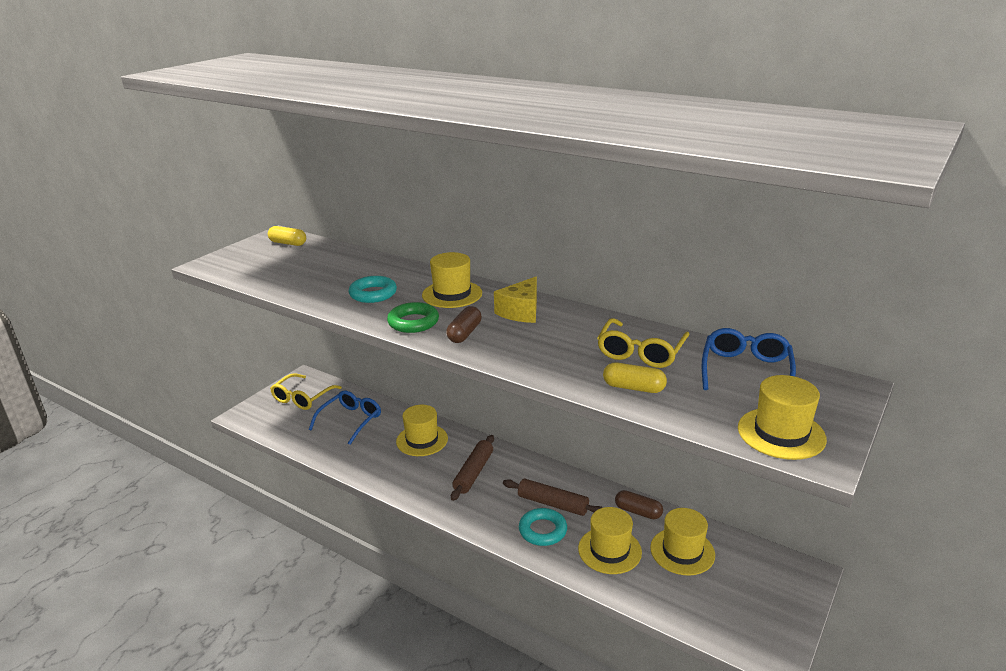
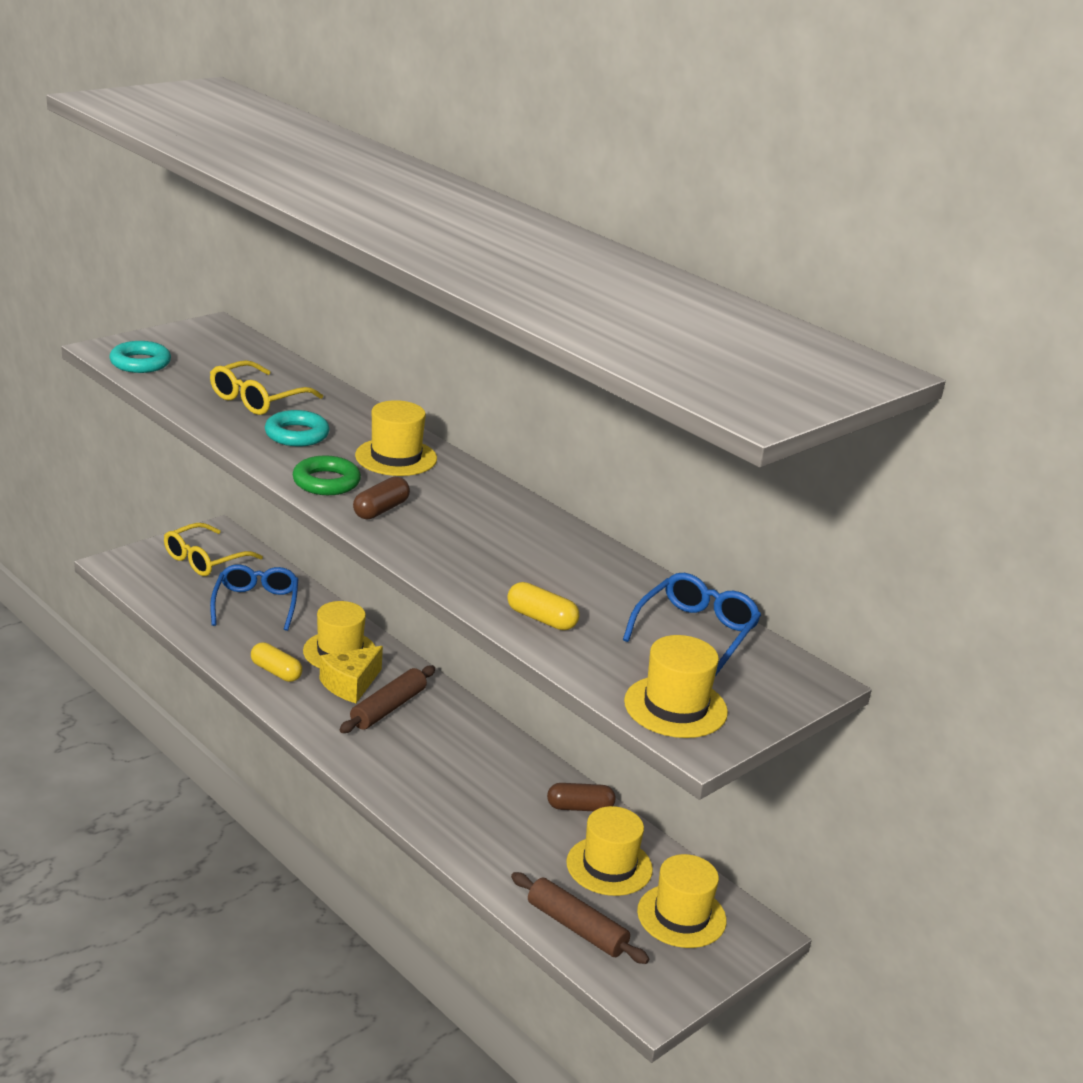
camera: 10 degrees right, 0 degrees up
yellow capsule [268,226,306,246] -> yellow capsule moved to [251,642,302,682]
blue glasses [309,390,381,445] -> blue glasses turned 45 degrees counterclockwise [210,564,298,631]
yellow cheese [494,277,537,323] -> yellow cheese moved to [320,646,383,703]
brown rolling pin [503,479,603,516] -> brown rolling pin moved to [511,872,649,964]
turquoise ring [519,508,567,546] -> turquoise ring moved to [110,341,171,373]
yellow hat [578,507,642,574] -> yellow hat moved to [637,854,727,948]
yellow glasses [597,318,690,368] -> yellow glasses moved to [210,360,323,415]
brown capsule [615,490,663,519] -> brown capsule turned 45 degrees counterclockwise [547,783,615,811]

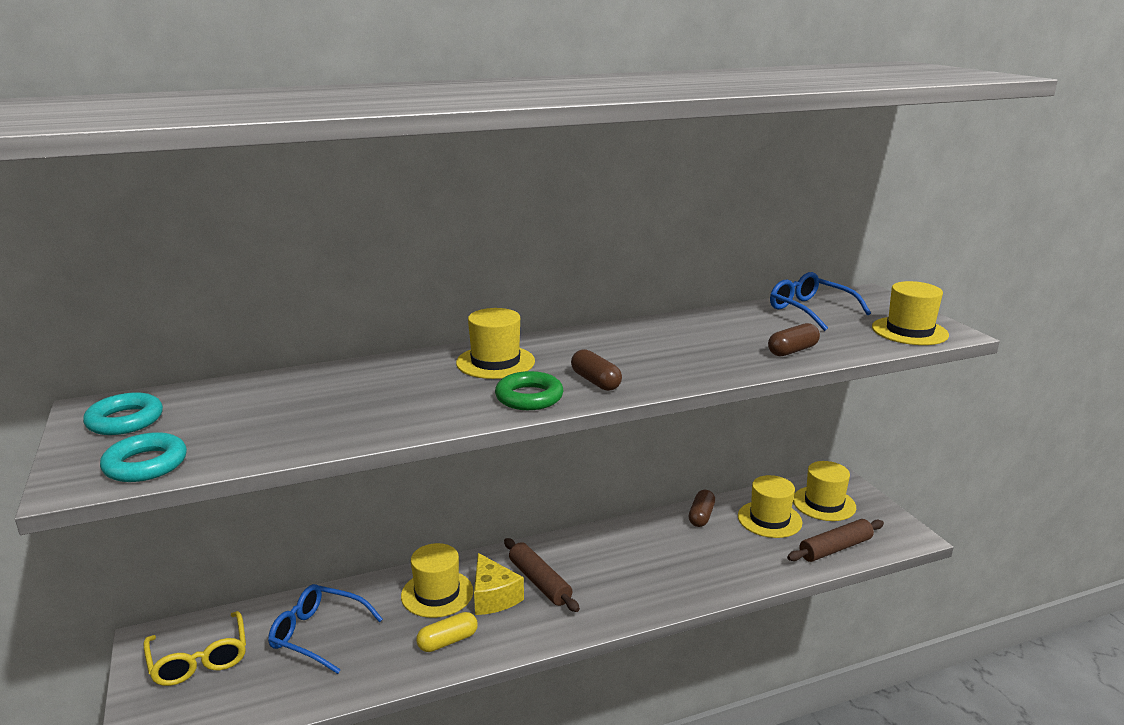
camera: 65 degrees left, 5 degrees down
yellow glasses [210,360,323,415] -> none
turquoise ring [265,410,330,446] -> turquoise ring moved to [83,392,163,435]
yellow capsule [507,582,580,630] -> brown capsule [768,323,820,356]

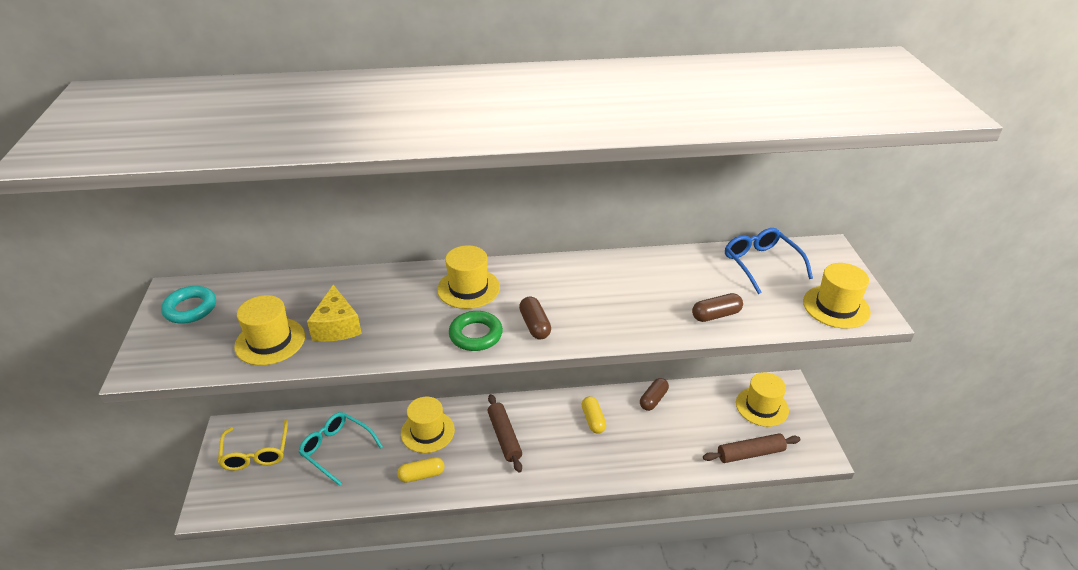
camera: 15 degrees right, 15 degrees up
turquoise ring [100,432,187,482] -> none
blue glasses [268,584,383,674] -> turquoise glasses [299,412,383,486]
yellow cheese [474,553,524,615] -> yellow cheese moved to [307,285,362,341]
yellow hat [738,475,802,538] -> yellow hat moved to [234,295,305,365]
none -> yellow capsule [581,396,606,434]

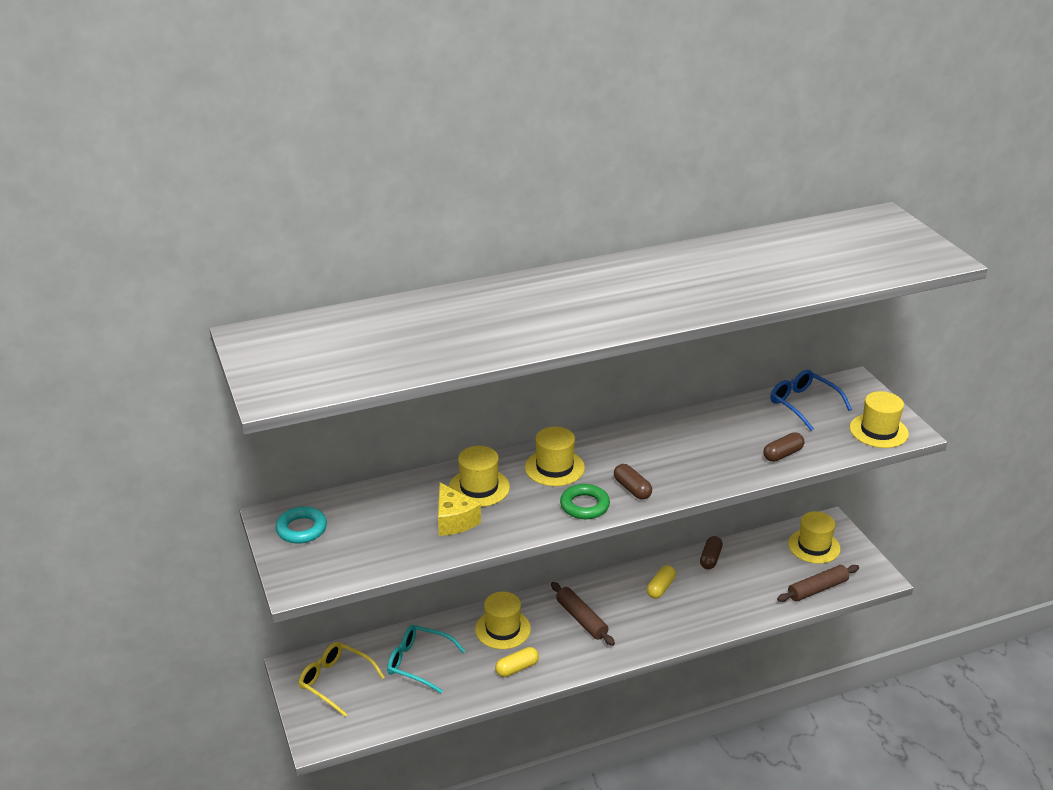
camera: 15 degrees left, 5 degrees down
yellow glasses [218,419,288,471] -> yellow glasses turned 150 degrees clockwise [299,642,385,716]
yellow hat [234,295,305,365] -> yellow hat moved to [449,446,510,507]
yellow capsule [581,396,606,434] -> yellow capsule turned 60 degrees clockwise [647,565,676,599]

